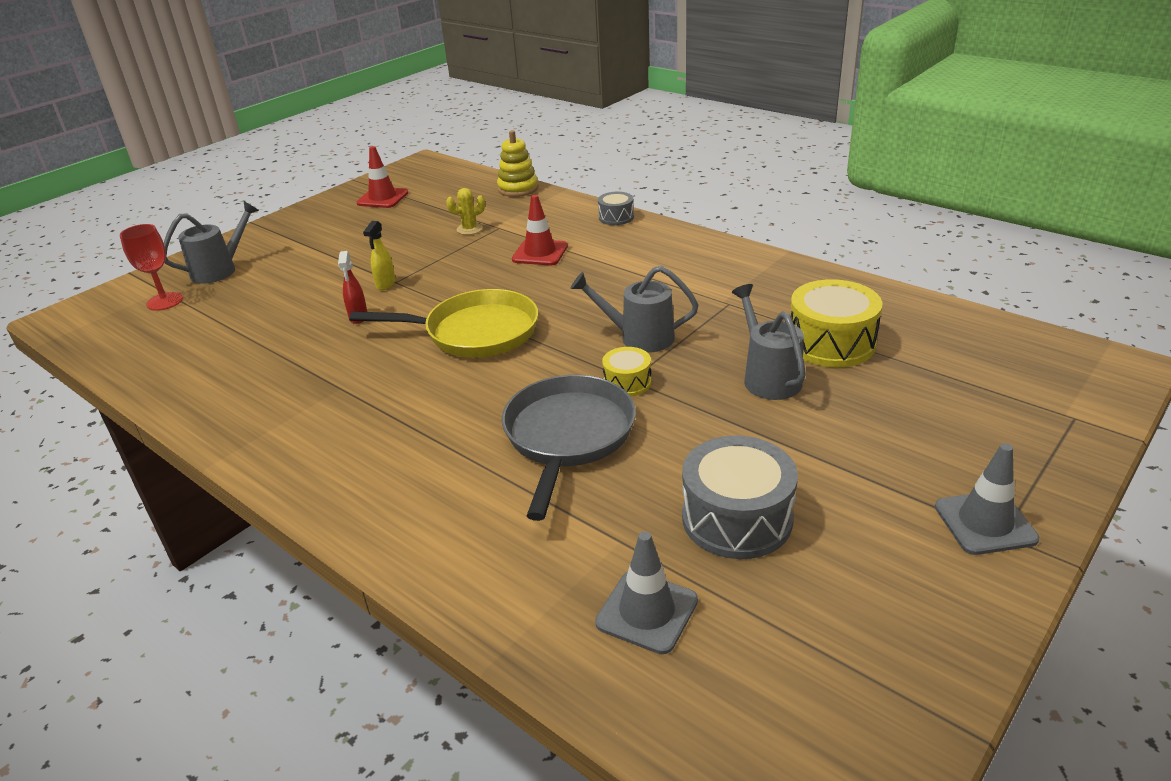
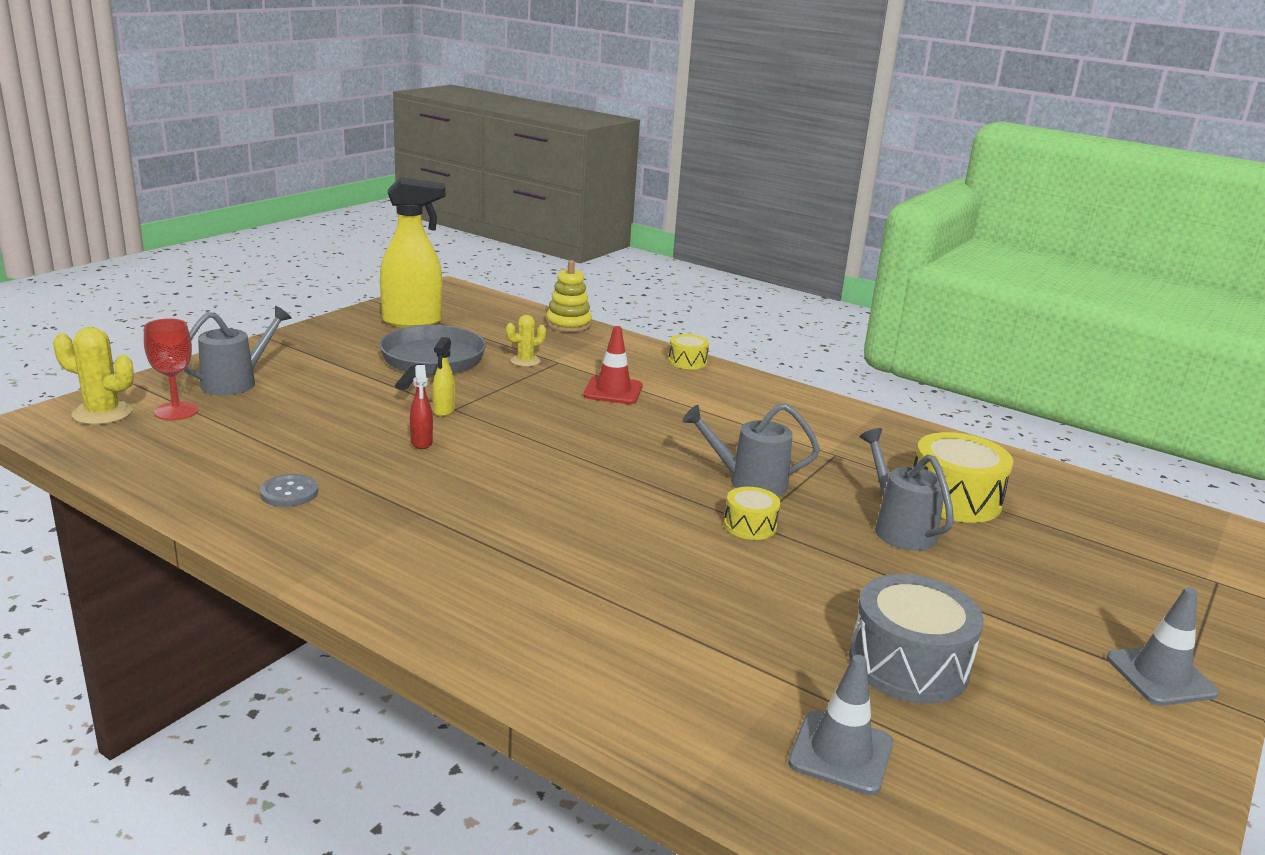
camera: 10 degrees left, 10 degrees down
yellow pan [349,289,538,357] -> none
red traffic cone [357,146,408,208] -> yellow spray bottle [380,177,445,328]
grey pan [502,375,636,521] -> grey pan moved to [379,325,486,390]
grey drum [598,192,634,225] -> yellow drum [668,334,709,369]
none -> yellow cactus [53,327,134,425]
none -> grey button [260,474,319,507]

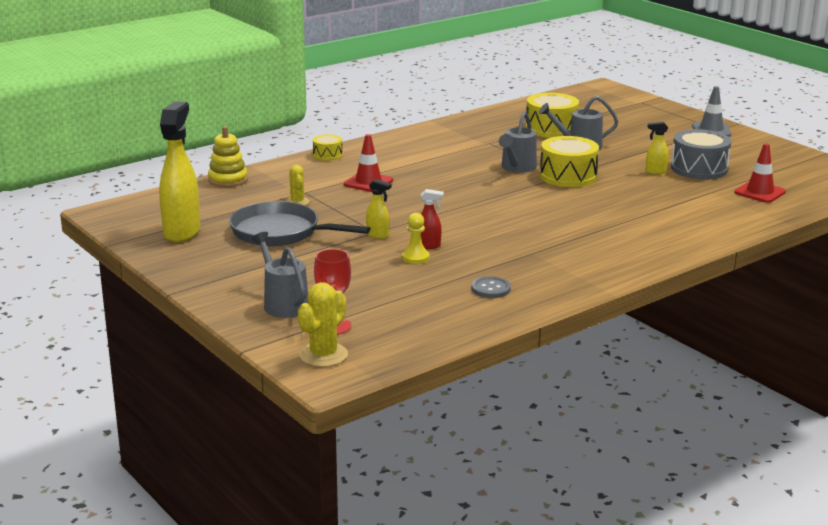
camera: 70 degrees left, 0 degrees up
yellow drum [724,487,780,540] -> yellow drum [540,136,599,187], size x1.86
grey traffic cone [788,655,893,795] -> red traffic cone [734,143,786,203]
none -> yellow pawn [402,213,430,264]
none -> yellow spray bottle [646,122,669,174]

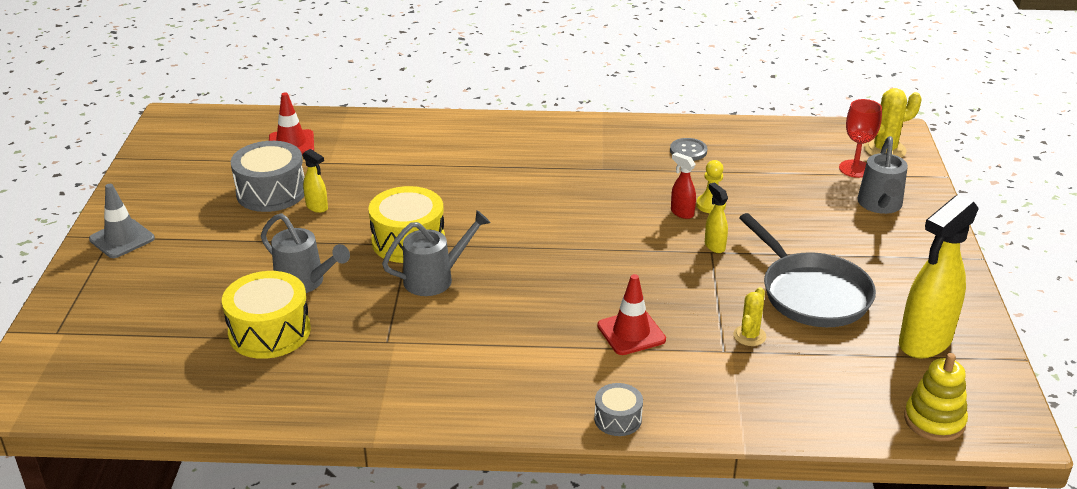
camera: 140 degrees left, 10 degrees up
yellow stacking toy [208,126,248,187] -> yellow stacking toy moved to [904,353,968,441]
yellow drum [313,134,343,161] -> grey drum [594,383,643,436]

